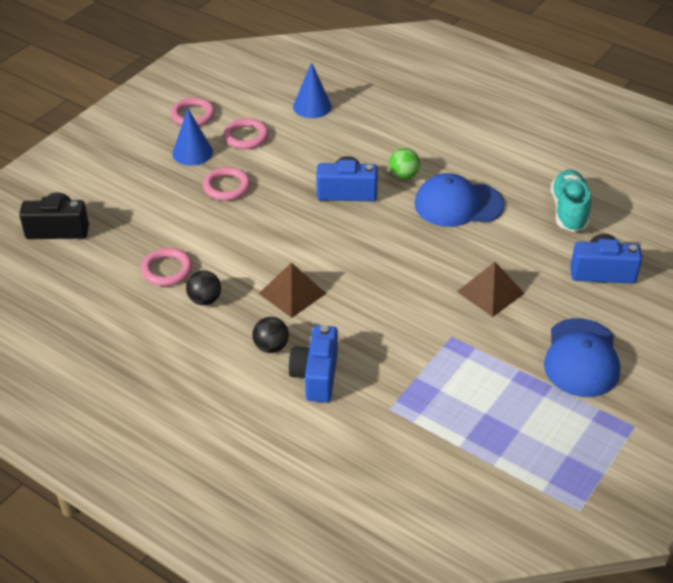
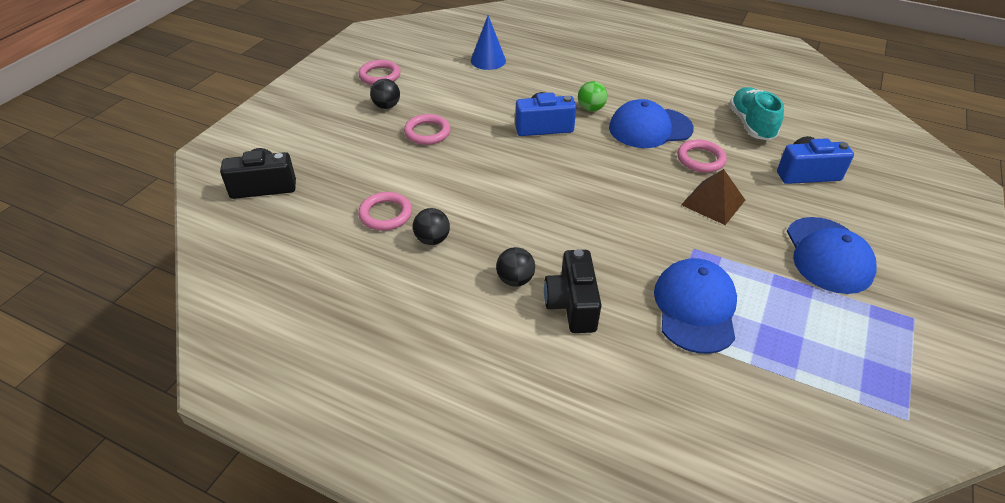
camera: 10 degrees left, 0 degrees up
blue cone [172,108,213,166] -> black ball [370,79,400,109]
pink ring [223,118,269,149] -> pink ring moved to [677,140,727,173]
brown pyramid [259,263,327,318] -> none
blue camera [288,325,338,402] -> black camera [544,249,602,333]
none -> blue cap [654,258,737,354]

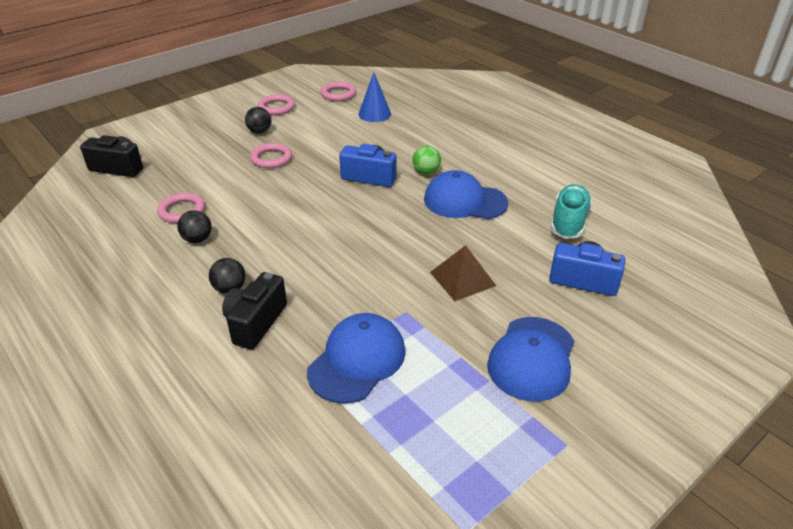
camera: 25 degrees right, 5 degrees down
pink ring [677,140,727,173] -> pink ring moved to [321,82,356,101]

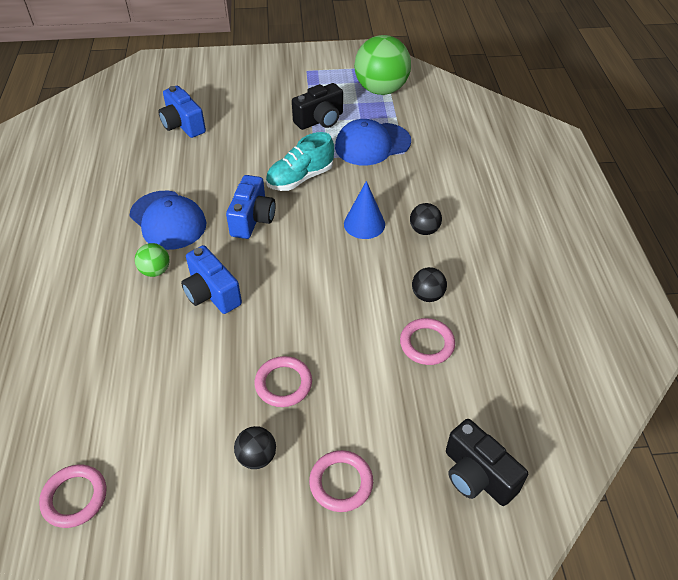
camera: 145 degrees left, 10 degrees up
black camera [222,272,287,350] -> black camera moved to [292,83,343,130]
pink ring [258,94,295,115] -> pink ring moved to [309,450,373,512]
blue cone [358,72,391,122] -> blue cone moved to [344,181,385,239]
brown pyramid [430,245,496,301] -> none
blue cap [487,317,575,402] -> none
turquoise shoe [551,184,592,239] -> turquoise shoe moved to [266,132,334,191]
none -> blue camera [226,175,275,239]
none -> green ball [354,35,411,95]

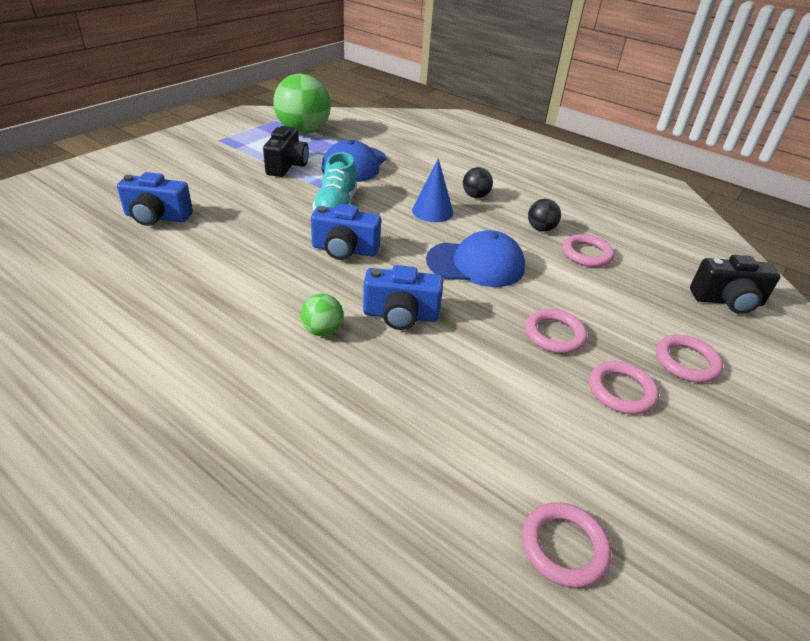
camera: 50 degrees left, 10 degrees down
blue cap [129,191,206,250] -> blue cap moved to [426,230,525,287]
blue camera [226,175,275,239] -> blue camera turned 135 degrees clockwise [311,204,381,260]
black ball [234,426,276,469] -> pink ring [589,361,659,415]

